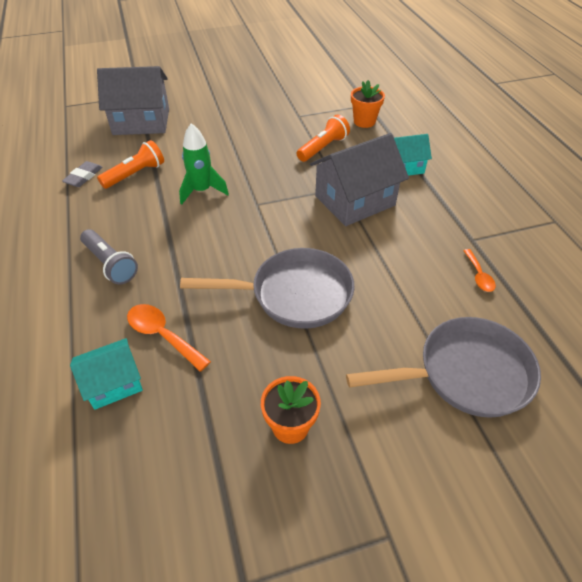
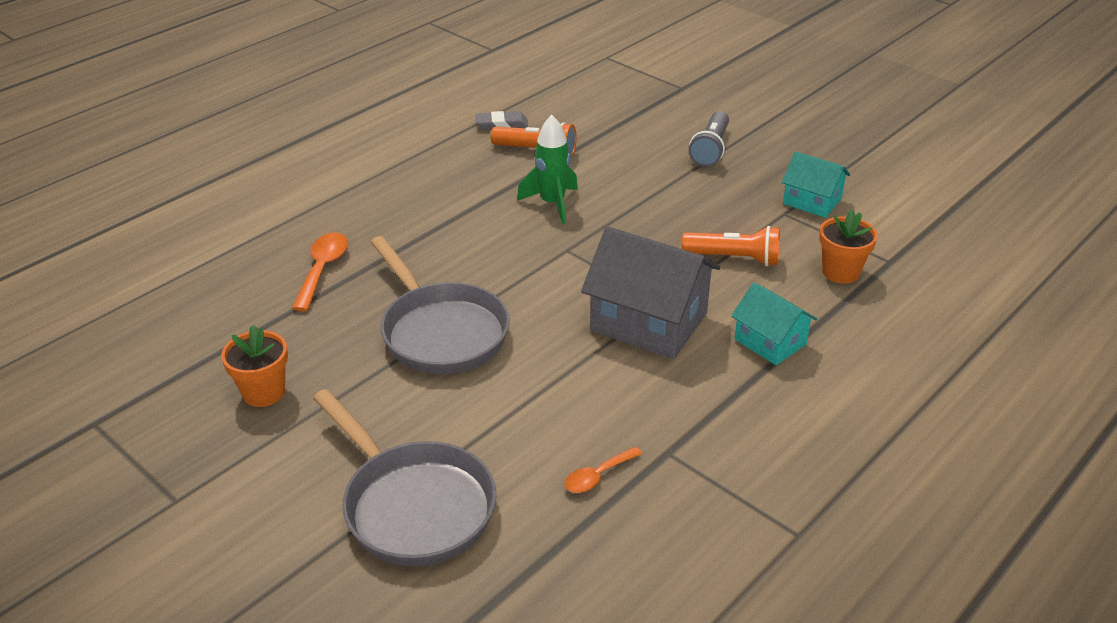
camera: 60 degrees right, 10 degrees down
turquoise house [70,338,143,410] -> turquoise house moved to [782,151,850,218]
grey flashlight [80,229,138,284] -> grey flashlight moved to [689,111,729,167]
grey house [97,66,169,135] -> none

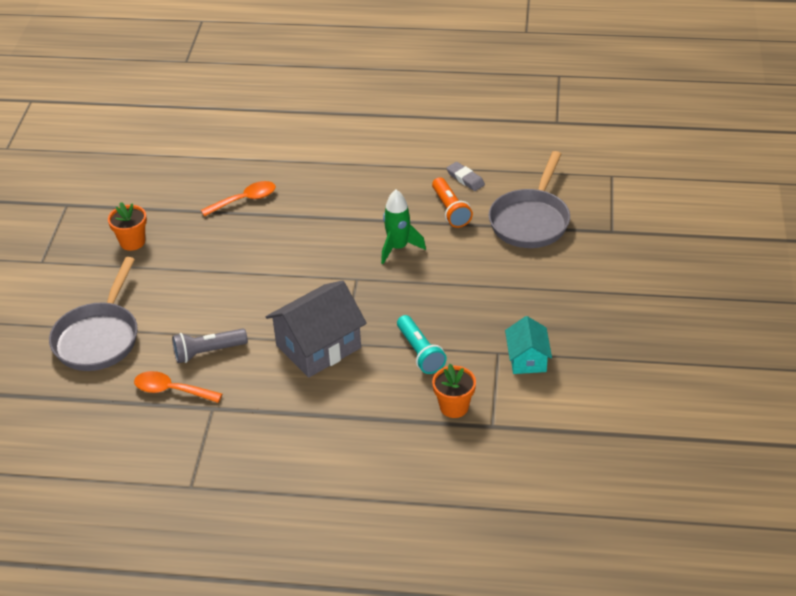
camera: 55 degrees right, 5 degrees up
grey pan [370,236,510,374] -> grey pan moved to [489,151,570,248]
orange spoon [565,447,642,493] -> orange spoon [134,371,222,403], size x1.58
grey house [581,226,720,359] -> grey house turned 60 degrees clockwise [266,280,367,378]
orange flashlight [682,226,780,266] -> turquoise flashlight [397,315,447,374]
grey flashlight [689,111,729,167] -> grey flashlight moved to [172,329,248,363]
turquoise house [731,282,817,365] -> none

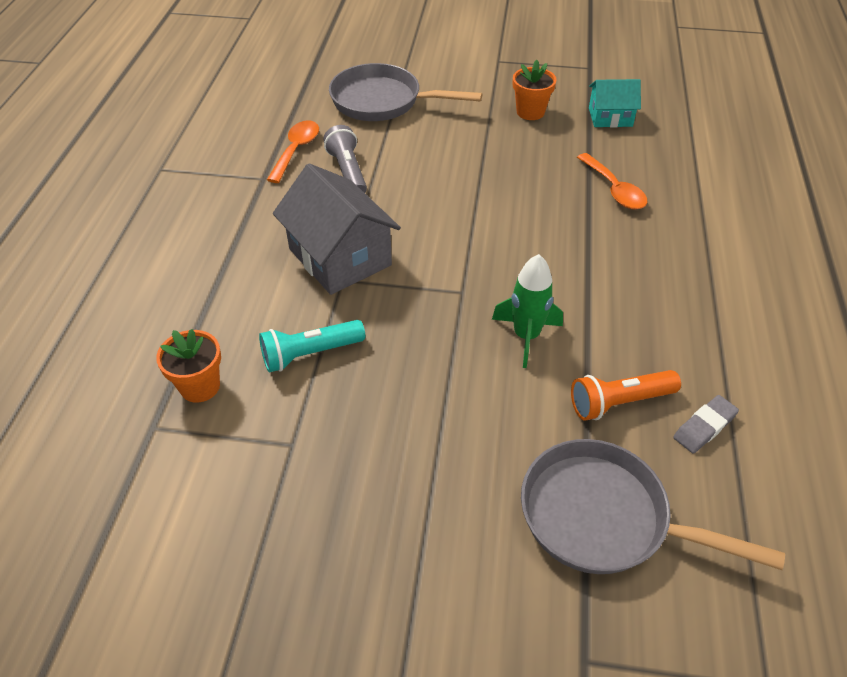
camera: 90 degrees right, 5 degrees up
turquoise house [505,316,552,374] -> turquoise house moved to [589,79,641,127]

